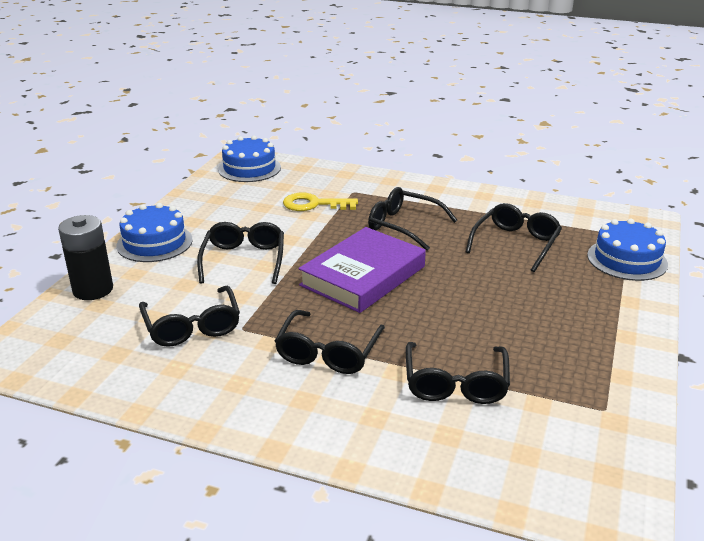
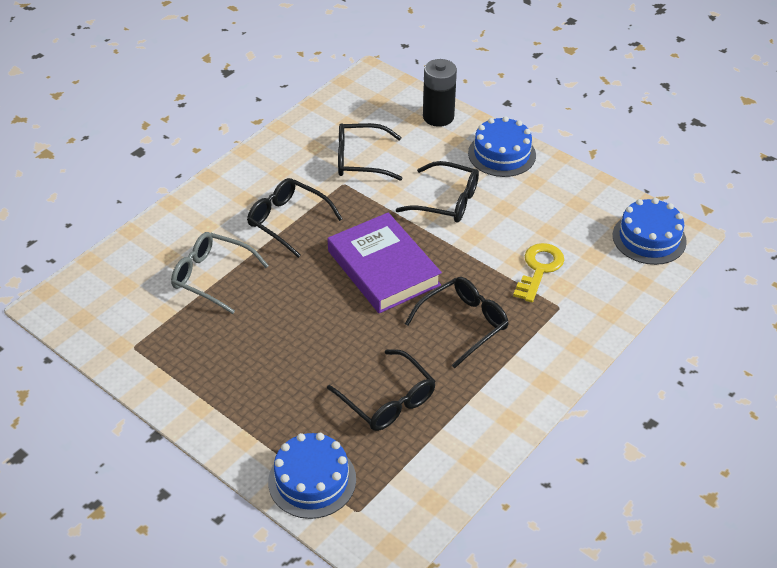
camera: 110 degrees right, 15 degrees up
black glasses [406,342,510,404] -> grey glasses [171,232,269,314]

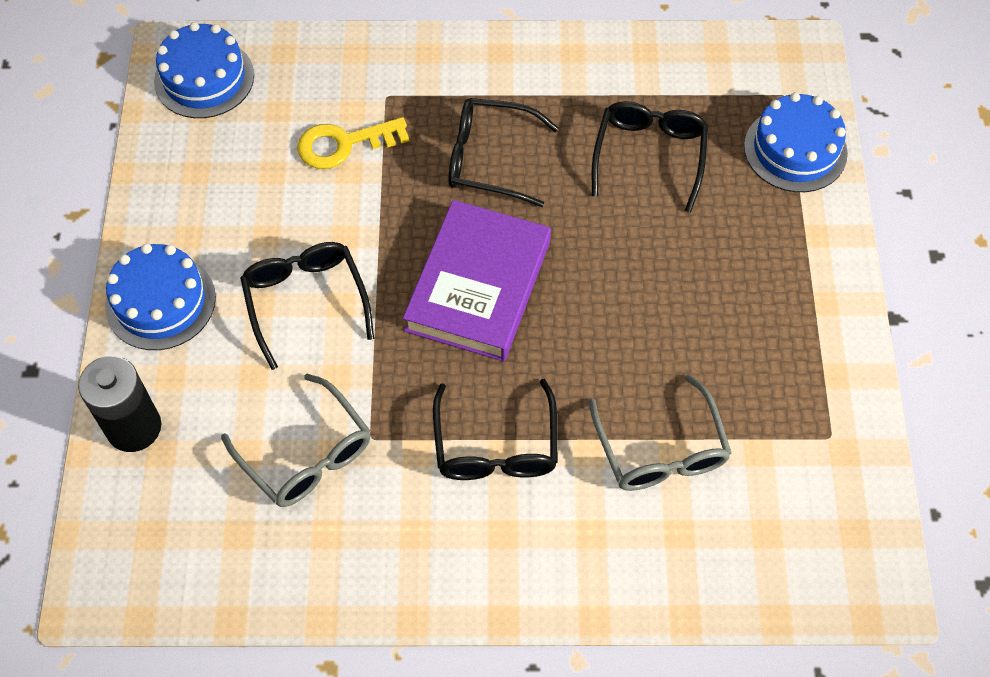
camera: 130 degrees left, 15 degrees up
black glasses [338,123,402,181] -> grey glasses [221,374,371,507]

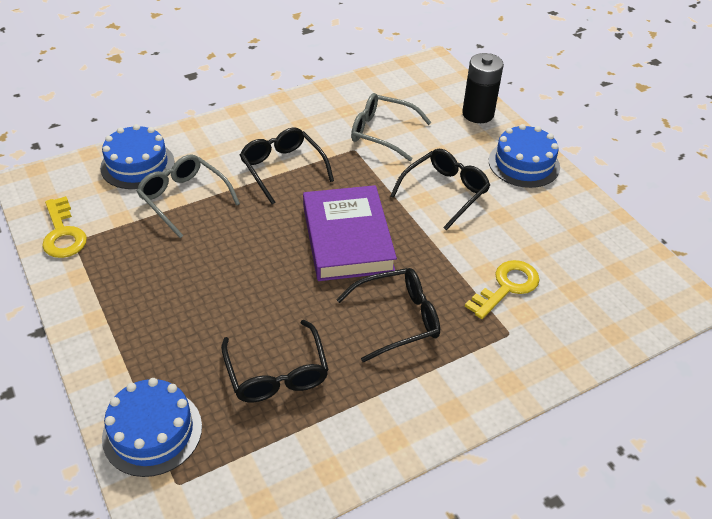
camera: 150 degrees right, 15 degrees down
blue cake [154,22,254,118] -> blue cake moved to [100,124,175,189]
black glasses [240,242,374,370] -> black glasses turned 90 degrees counterclockwise [390,149,490,231]
none -> yellow key [42,196,87,258]

